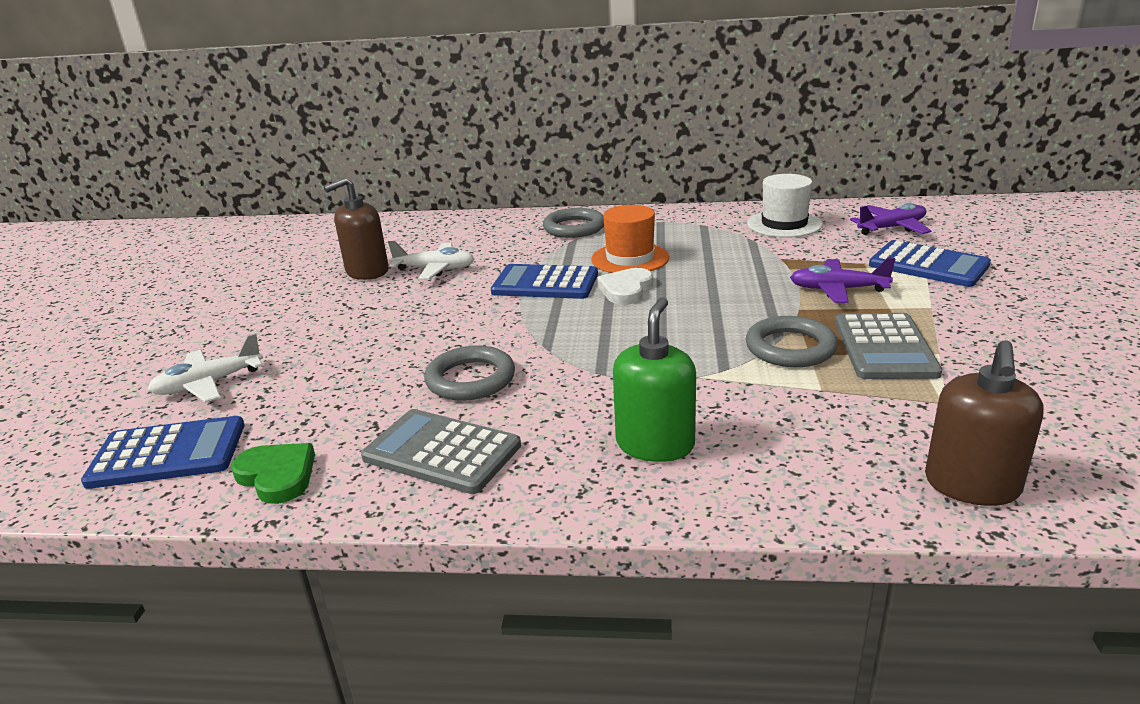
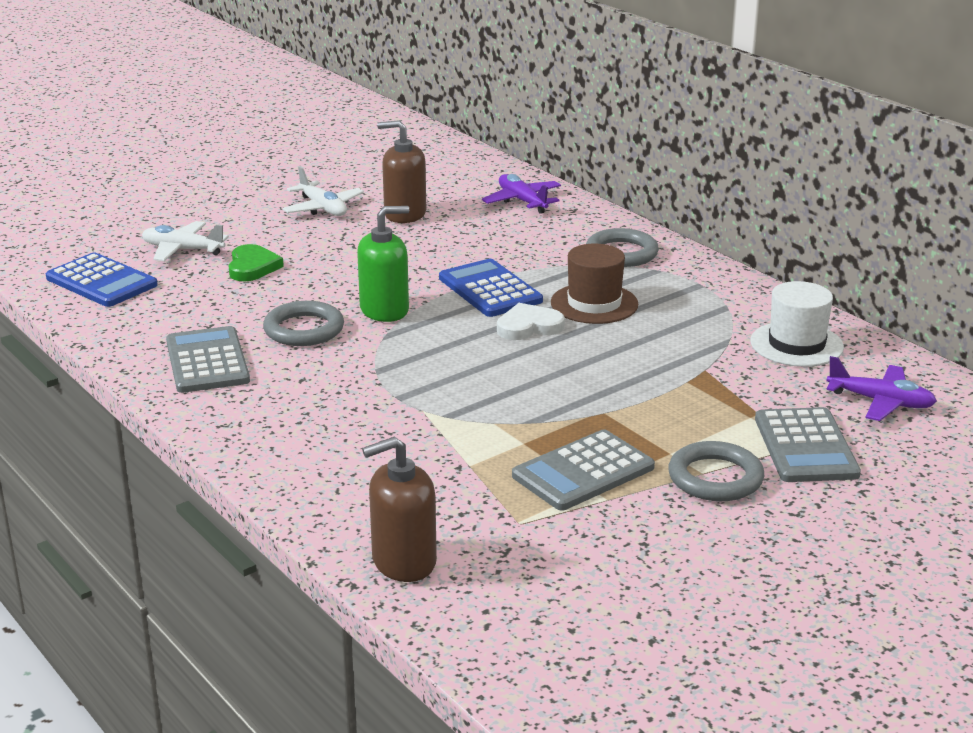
camera: 45 degrees right, 0 degrees up
green heart [231,443,315,504] -> green heart moved to [228,244,284,281]
white plane [388,241,475,280] -> white plane moved to [282,167,364,216]
orange hat [591,205,669,273] -> brown hat [551,244,638,324]
green soap dispenser [613,297,696,462] -> green soap dispenser moved to [357,206,409,322]
grey ring [746,316,838,367] -> grey ring moved to [668,441,764,501]
purple plane [790,258,896,303] -> purple plane moved to [482,174,561,214]
blue calculator [869,240,991,287] -> grey calculator [755,407,861,482]

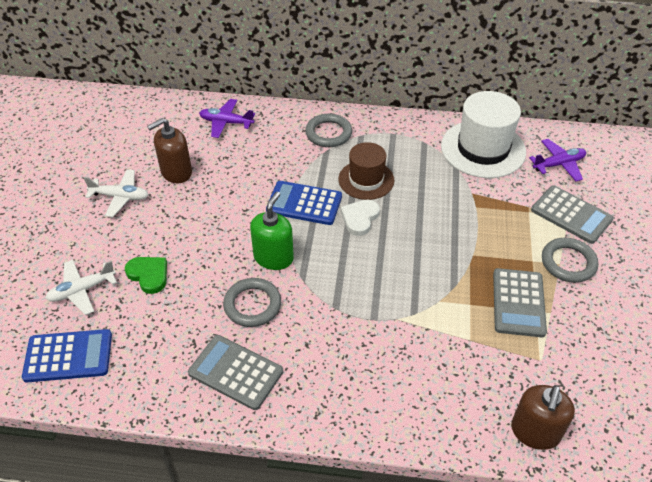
camera: 45 degrees left, 20 degrees up
white hat [751,281,844,367] -> white hat [441,91,526,178], size x1.57

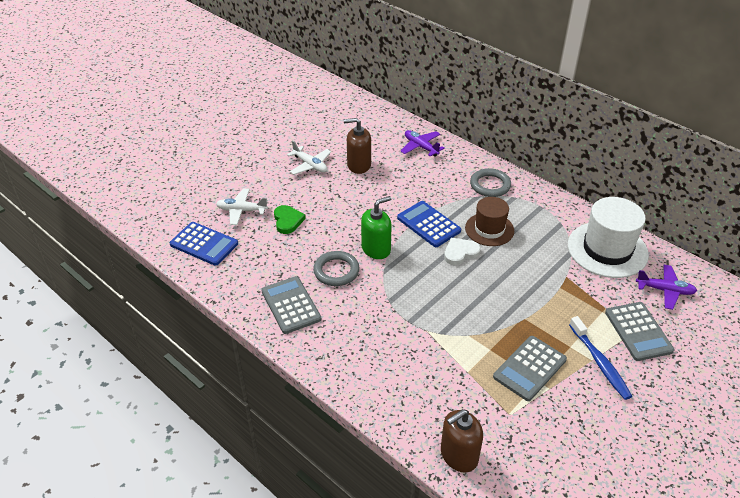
camera: 35 degrees right, 5 degrees down
grey ring [542,238,598,283] -> blue toothbrush [569,316,632,400]

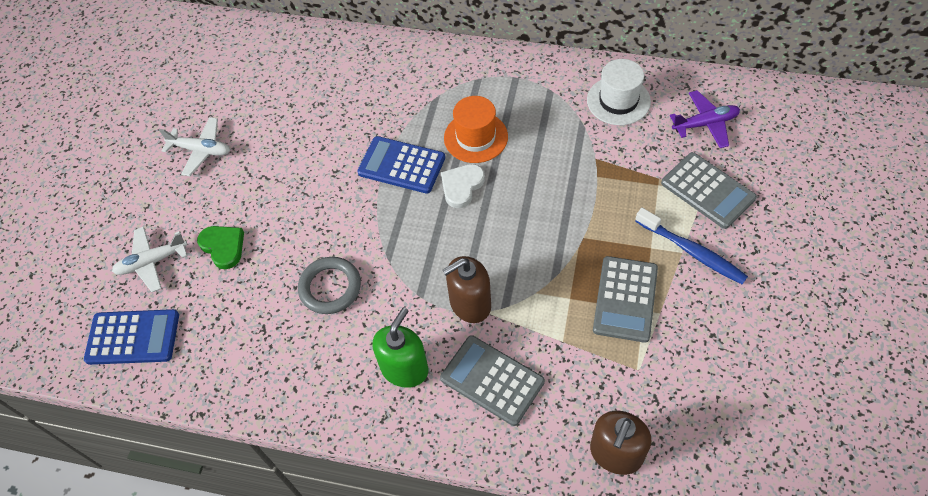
camera: 25 degrees left, 15 degrees up
grey calculator [261,276,322,334] -> grey calculator moved to [440,335,545,426]
brown soap dispenser [344,118,371,174] -> brown soap dispenser moved to [442,256,491,323]
green soap dispenser [361,196,392,259] -> green soap dispenser moved to [372,307,429,388]
purple plane [401,130,445,157] -> none
brown hat [465,197,514,246] -> orange hat [444,96,508,163]
grey ring [470,168,511,197] -> none
white hat [568,197,649,278] -> white hat [587,59,651,125], size x0.64

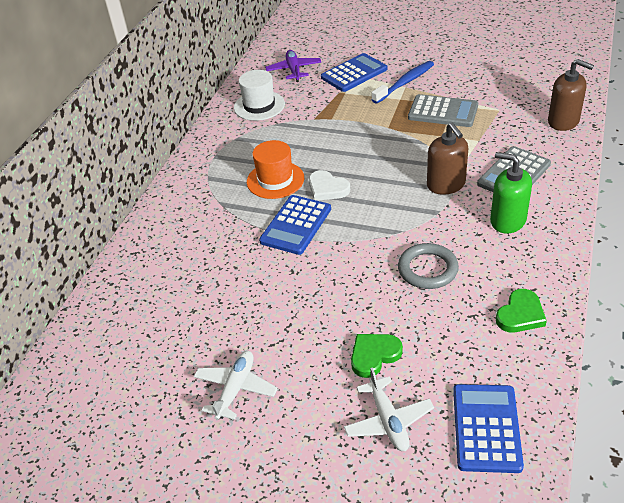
camera: 85 degrees left, 15 degrees down
grey calculator [661,152,757,229] -> blue calculator [321,53,387,92]
none -> green heart [496,289,547,332]

